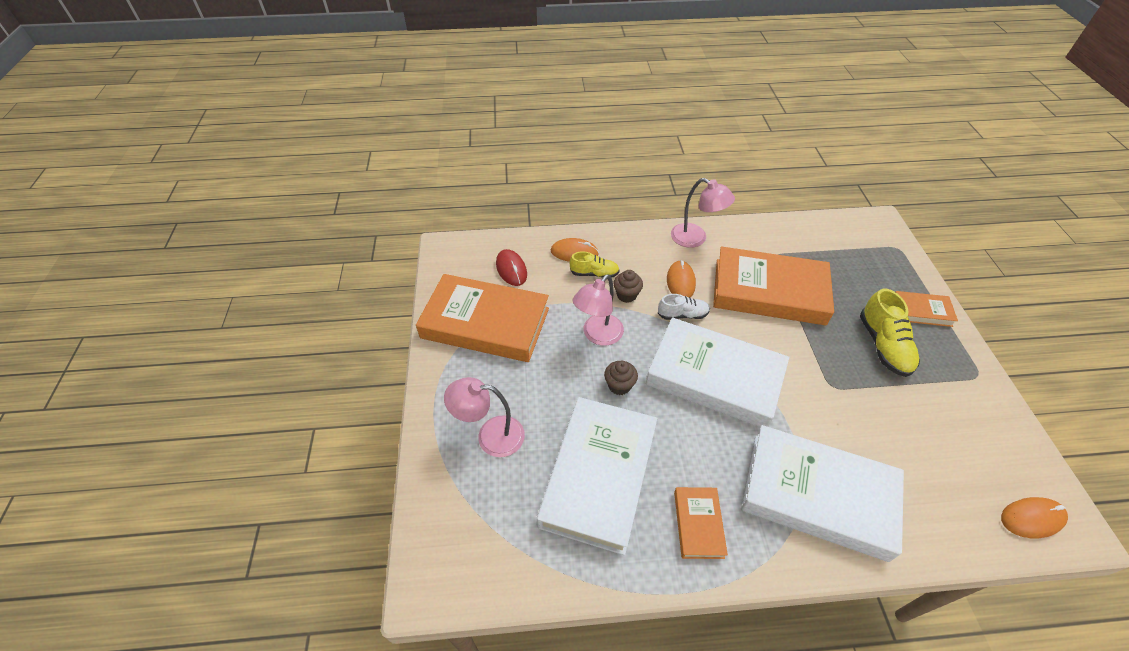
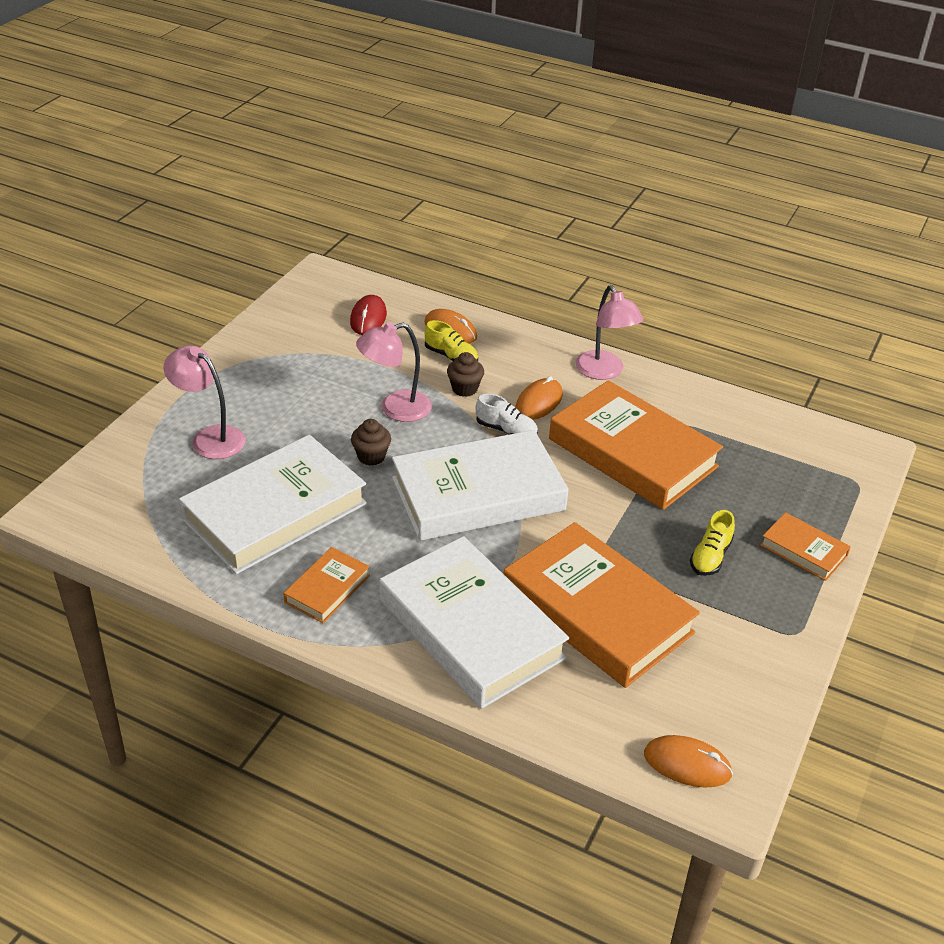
camera: 30 degrees right, 10 degrees down
orange book [416,274,549,362] -> orange book moved to [504,522,700,688]
white book [646,317,789,427] -> white book turned 75 degrees counterclockwise [392,430,569,541]
yellow shoe [860,288,920,377] -> yellow shoe [690,510,735,576], size x0.63

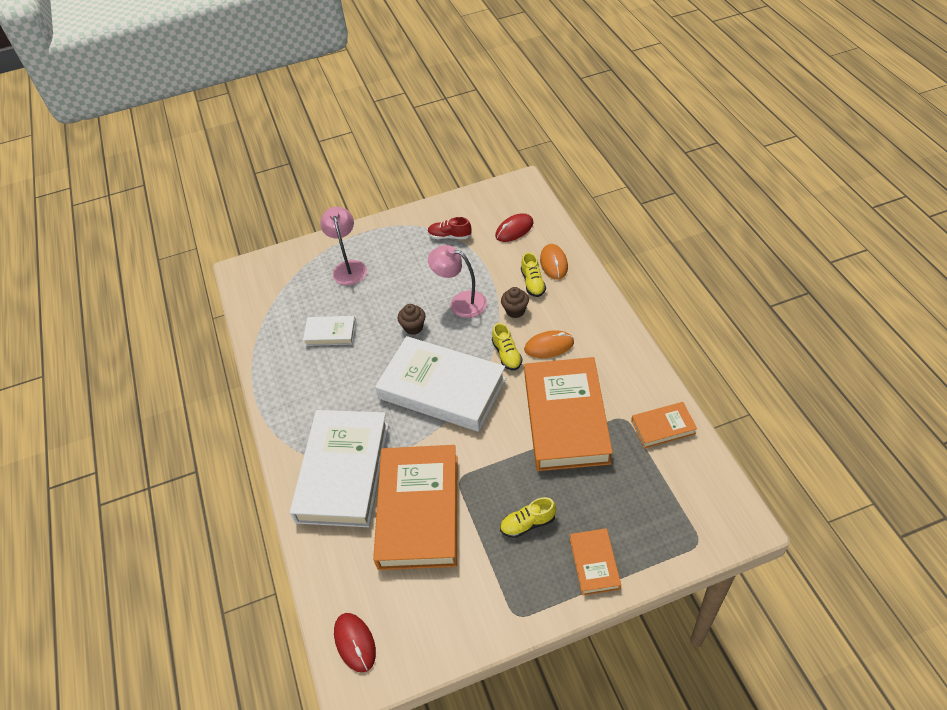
camera: 50 degrees right, 10 degrees up
white book [179,435,367,574] -> white book [303,316,356,346], size x0.47
orange book [283,547,370,623] -> orange book moved to [631,402,697,449]
white shoe [476,394,538,435] -> yellow shoe [492,323,522,370]
pink lamp [576,285,643,380] -> none
orange mouse [644,735,733,787] -> red mouse [334,613,376,673]
none -> red shoe [428,217,472,239]

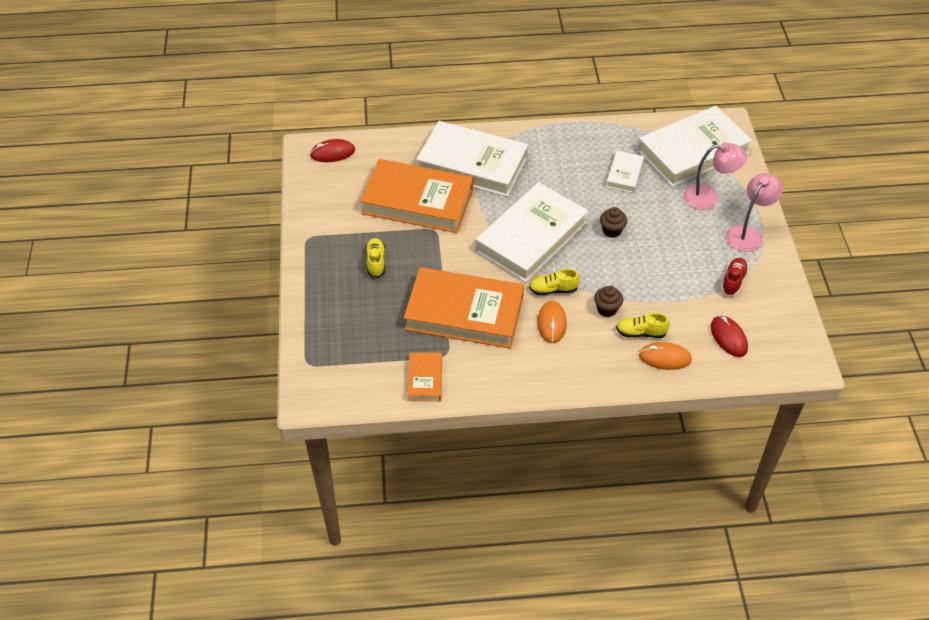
camera: 100 degrees right, 0 degrees up
pink lamp [428,245,487,318] -> pink lamp moved to [726,173,783,252]
orange book [570,528,621,595] -> none
none -> white book [637,106,753,187]

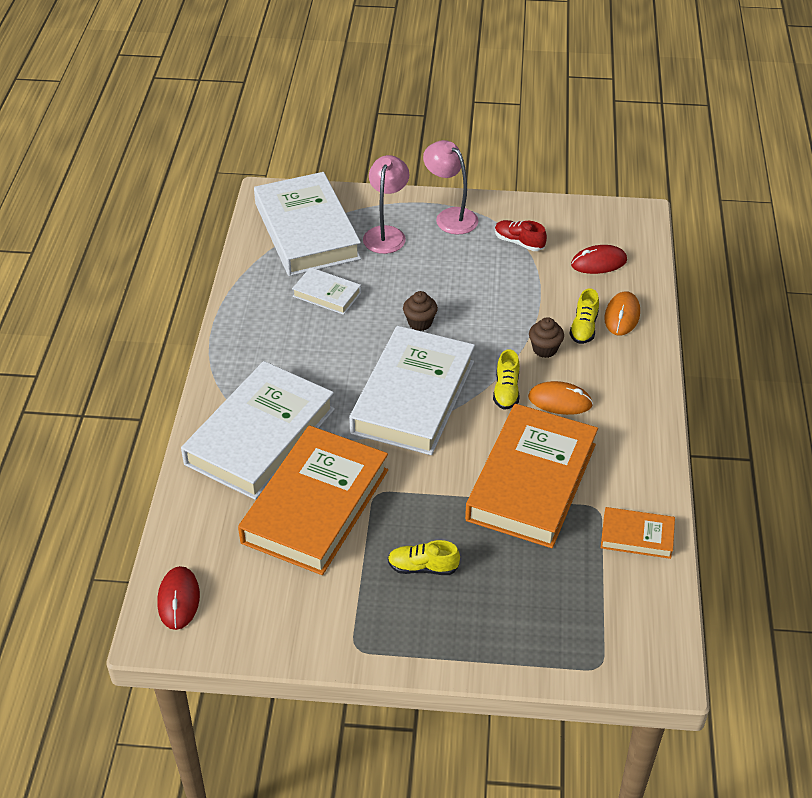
camera: 80 degrees left, 5 degrees down
white book [475,182,589,283] -> white book turned 60 degrees clockwise [349,326,475,455]

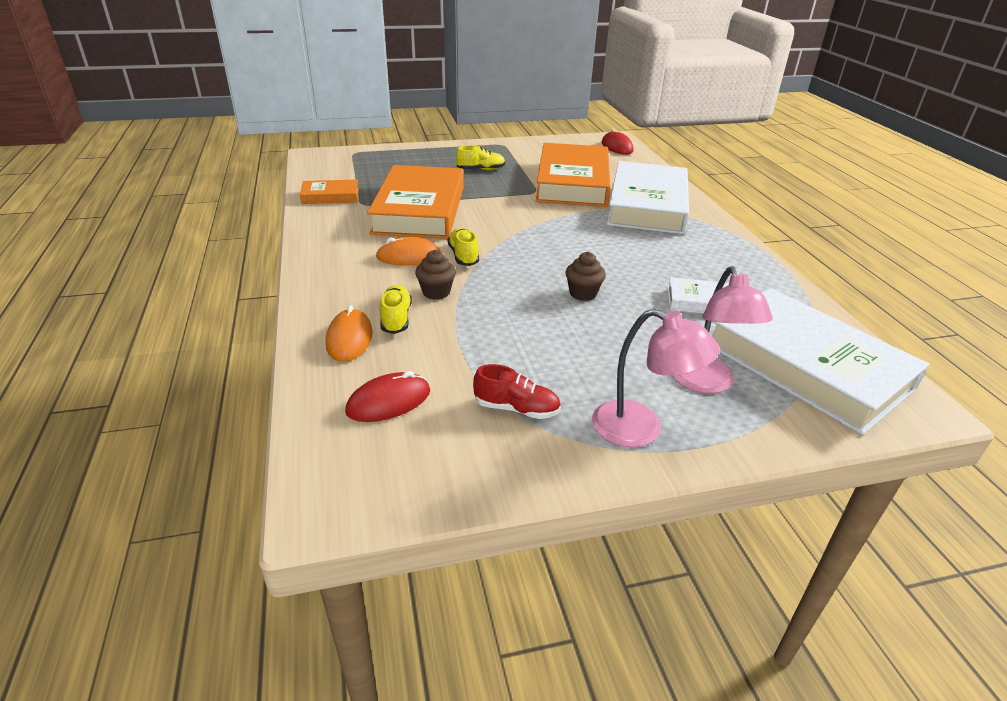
camera: 160 degrees right, 10 degrees down
white book [349,326,475,455] -> none

